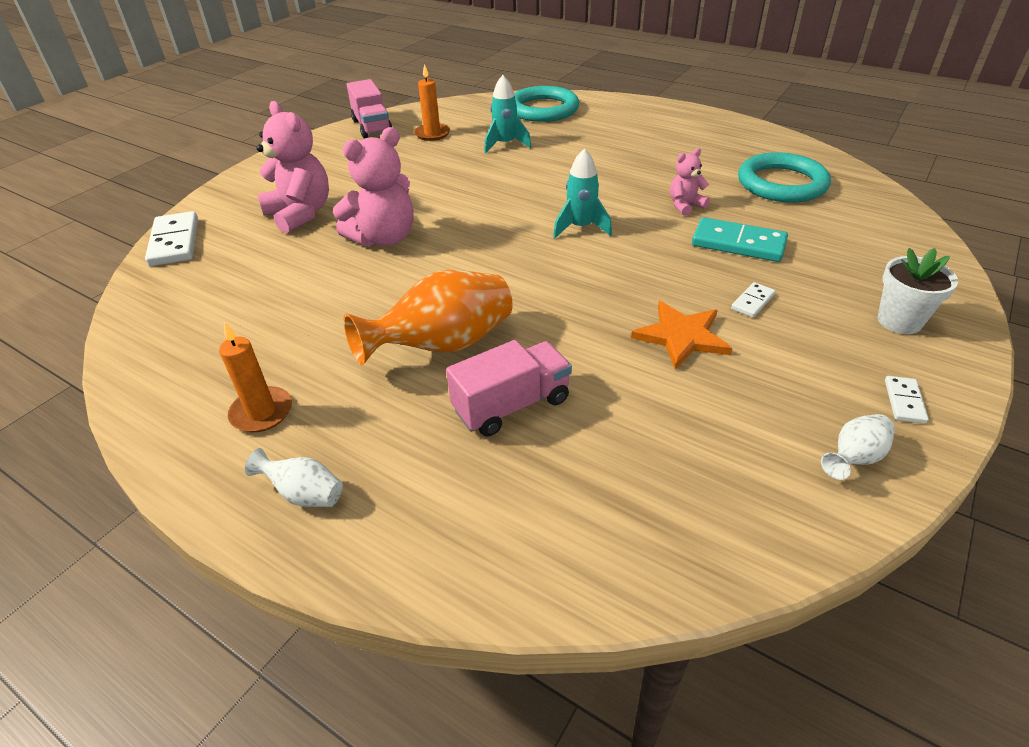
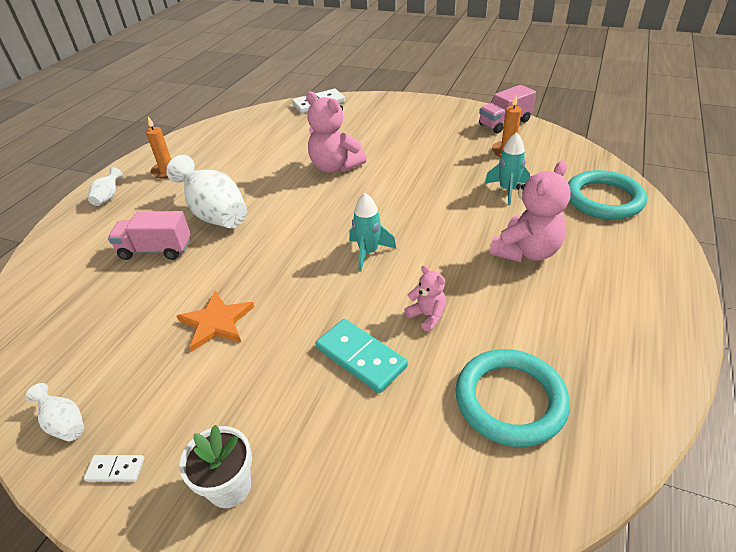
camera: 80 degrees right, 0 degrees up
pink teddy bear [256,101,329,233] -> pink teddy bear moved to [490,160,571,262]
orange vase [343,270,513,365] -> white vase [166,155,247,228]
pink truck [446,340,572,436] -> pink truck turned 135 degrees clockwise [108,211,191,260]
turquoise domino [692,217,788,262] -> turquoise domino turned 60 degrees counterclockwise [315,319,408,393]
white domino [731,282,776,318] -> none

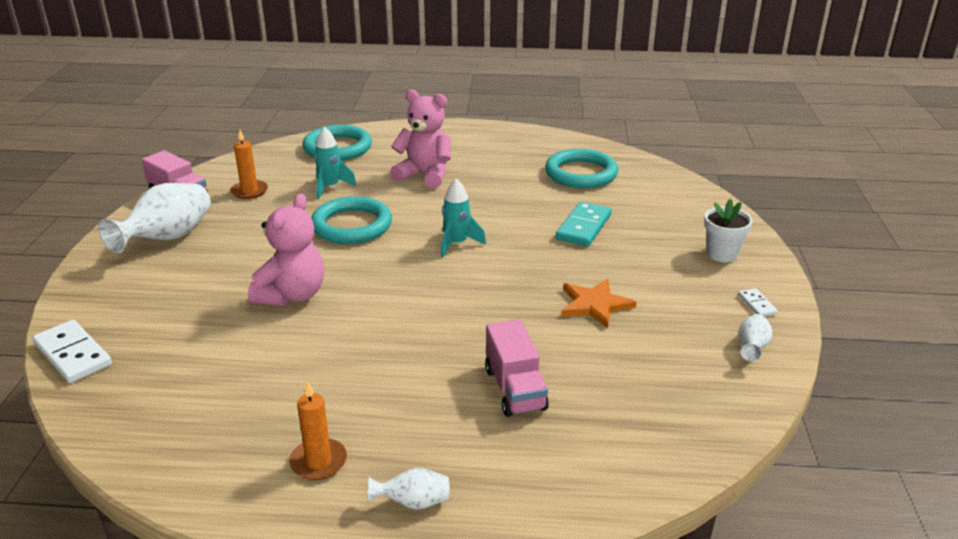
camera: 110 degrees left, 10 degrees down
white vase [166,155,247,228] -> white vase moved to [98,183,211,254]
pink teddy bear [404,265,447,332] -> none
none -> turquoise ring [311,196,392,244]

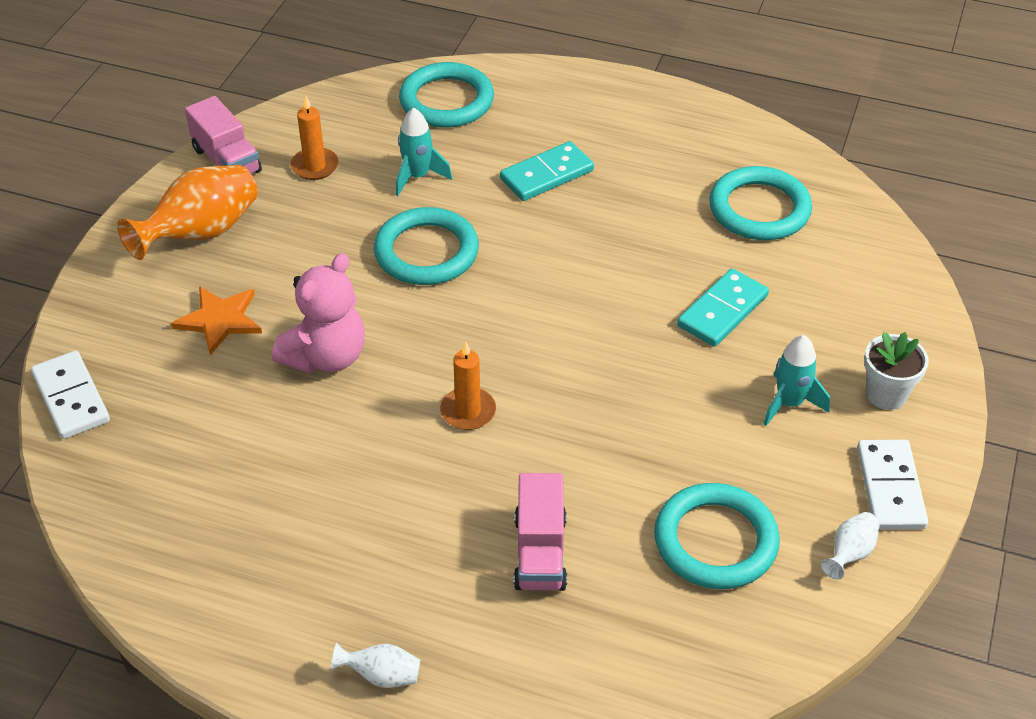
camera: 15 degrees right, 15 degrees up
white vase [98,183,211,254] -> orange vase [117,165,258,260]
orange candle [289,381,347,480] -> orange candle moved to [440,341,496,430]
pink teddy bear [391,90,451,188] -> turquoise domino [500,141,594,201]
turquoise rocket [441,179,486,258] -> turquoise rocket moved to [764,335,830,426]
orange star [561,279,637,328] -> orange star moved to [171,286,262,355]
white domino [738,288,778,317] -> white domino [857,440,928,530], size x1.97
none -> turquoise ring [654,483,780,589]

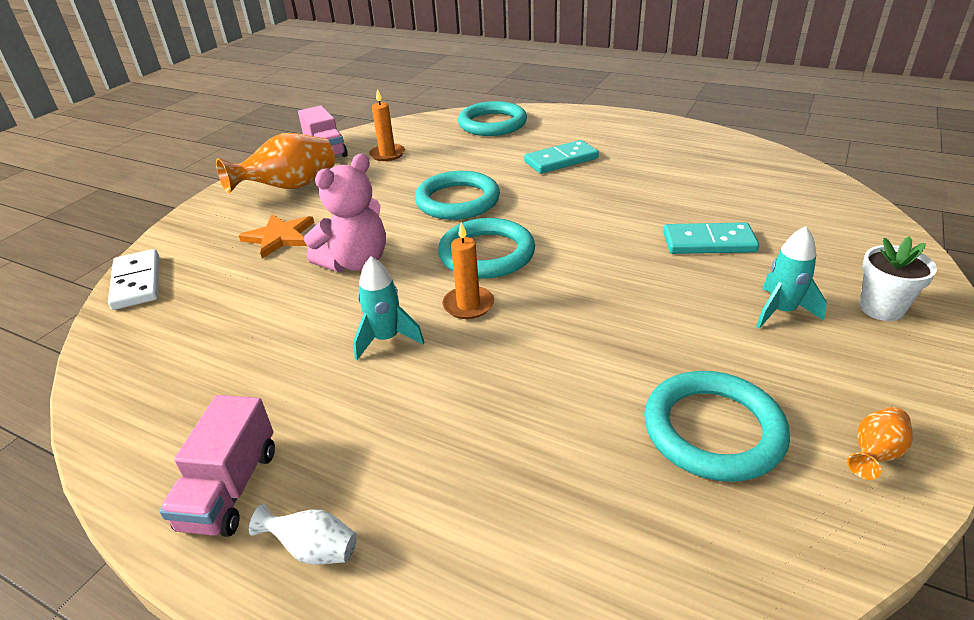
camera: 10 degrees right, 10 degrees down
turquoise rocket [396,107,452,196] -> turquoise rocket moved to [353,257,425,360]
pink truck [514,473,567,591] -> pink truck moved to [159,395,275,537]
turquoise domino [677,268,769,347] -> turquoise domino turned 45 degrees clockwise [663,222,759,254]
turquoise ring [709,166,812,240] -> turquoise ring moved to [438,218,535,279]
white vase [821,512,880,580] -> orange vase [847,407,913,480]
white domino [857,440,928,530] -> none

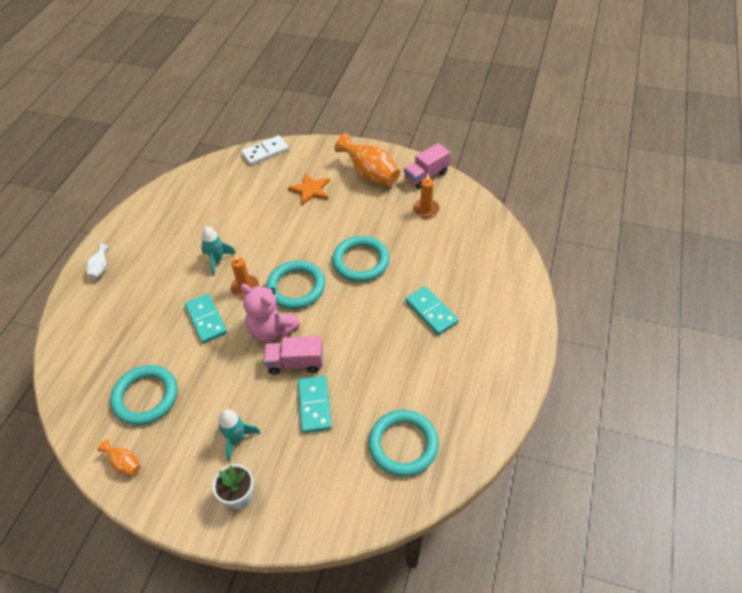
camera: 80 degrees right, 15 degrees up
pink truck [159,395,275,537] -> pink truck moved to [264,336,323,375]
pink teddy bear [304,154,386,272] -> pink teddy bear moved to [240,284,300,342]
turquoise ring [458,101,527,136] -> turquoise ring moved to [368,410,439,477]
none -> turquoise domino [185,294,227,344]

